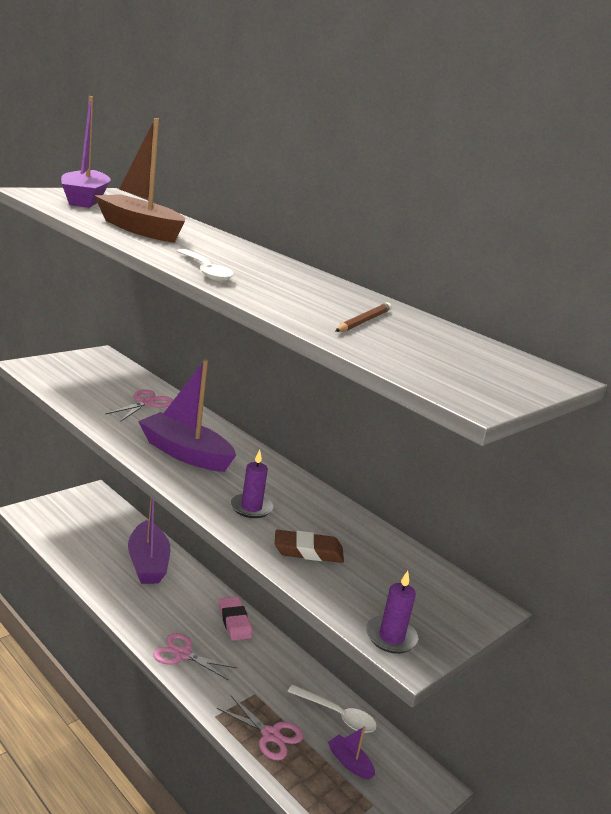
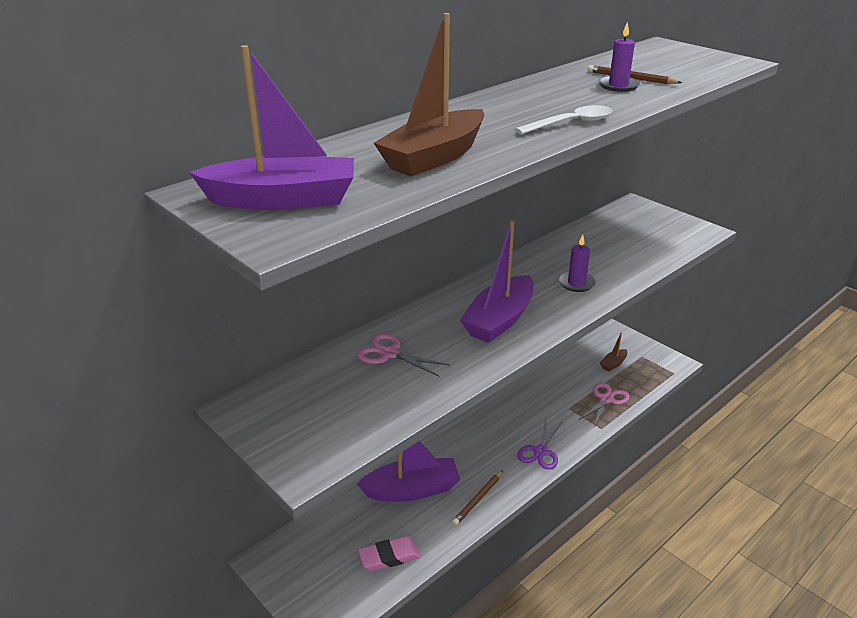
camera: 85 degrees left, 10 degrees up
pink scissors [153,633,237,680] -> purple scissors [518,419,562,469]
pink eraser [219,597,252,641] -> pink eraser moved to [358,536,421,571]
brown eraser [275,530,344,563] -> none
white spoon [287,685,377,733] -> none
purple boat [328,726,375,780] -> brown boat [600,333,628,372]
purple candle [366,571,419,654] -> purple candle moved to [598,22,640,92]
none -> brown pencil [452,470,503,526]

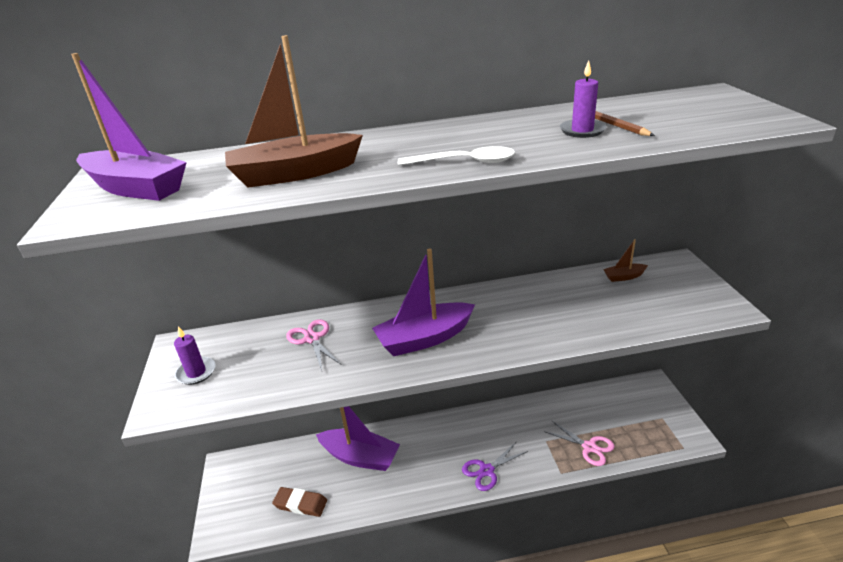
camera: 35 degrees right, 0 degrees up
pink eraser [358,536,421,571] -> brown eraser [272,487,327,517]
brown pencil [452,470,503,526] -> none
purple candle [558,234,596,292] -> purple candle moved to [174,326,215,385]
pink scissors [579,383,630,427] -> pink scissors turned 60 degrees clockwise [544,421,615,466]
brown boat [600,333,628,372] -> brown boat moved to [603,239,648,282]

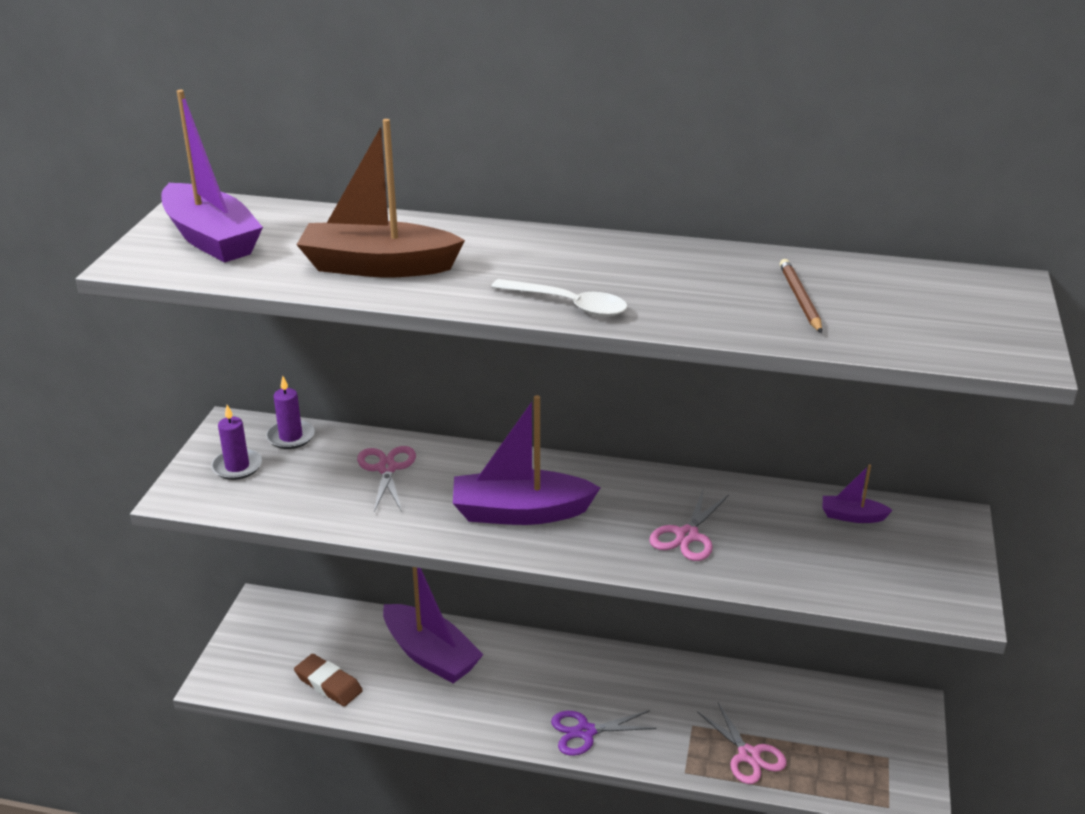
camera: 20 degrees right, 0 degrees up
purple candle [560,60,606,138] -> purple candle moved to [266,376,315,449]
brown boat [603,239,648,282] -> purple boat [823,465,893,523]
none -> pink scissors [649,490,729,561]

